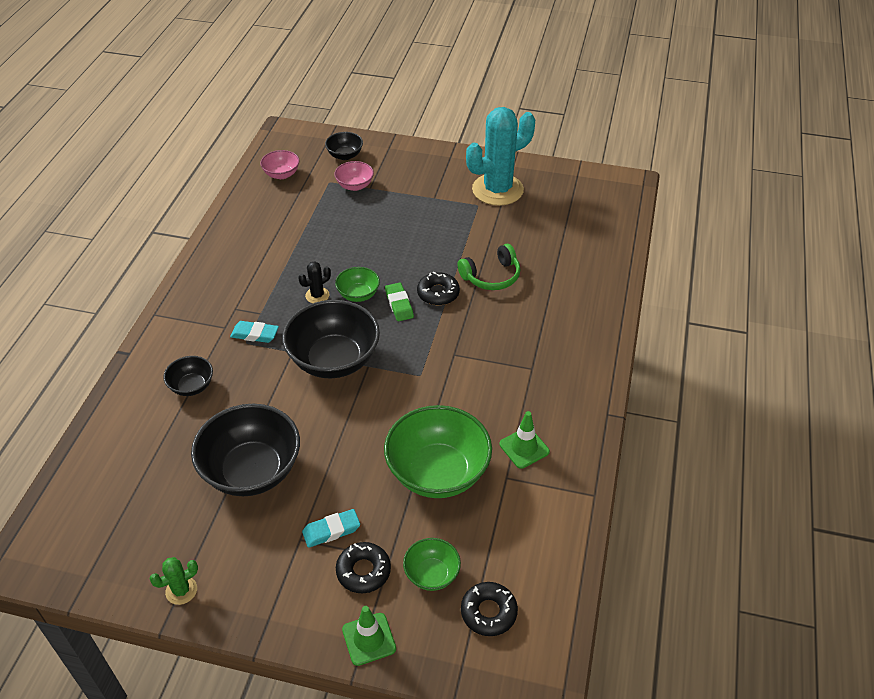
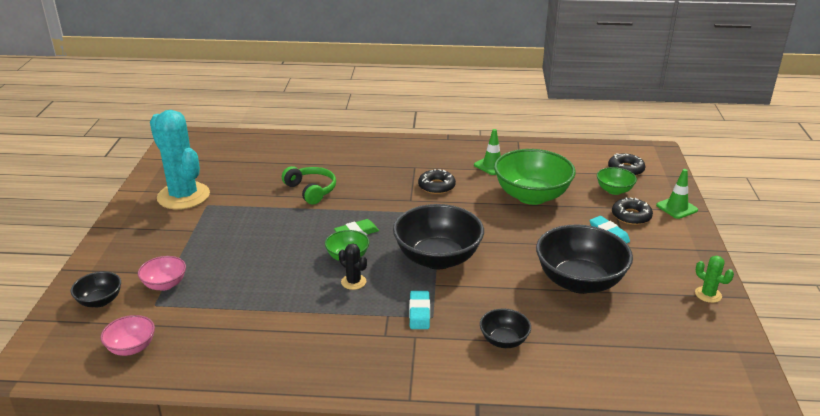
camera: 100 degrees left, 15 degrees down
black donut [417,272,460,305] -> black donut moved to [418,169,456,194]

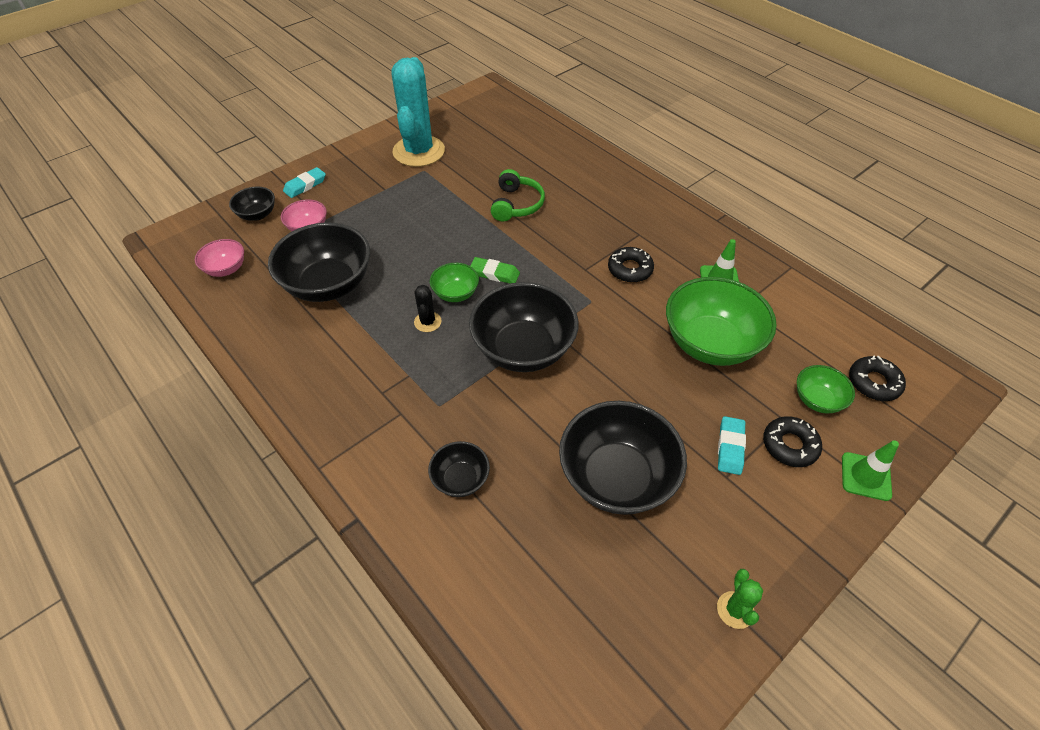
camera: 45 degrees right, 20 degrees up
turquoise eraser [409,291,430,329] -> turquoise eraser moved to [283,167,326,198]
none -> black bowl [268,222,370,302]

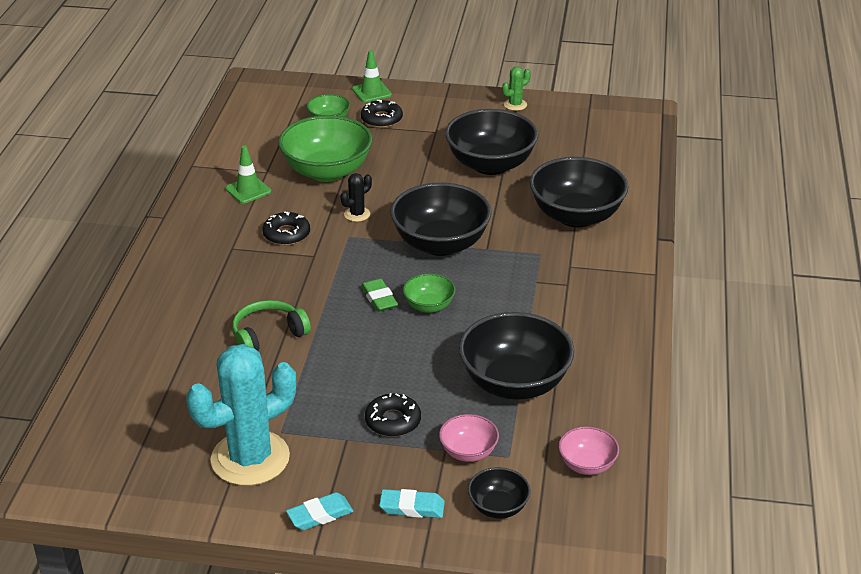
camera: 130 degrees left, 15 degrees down
black cactus [414,285,441,332] -> black cactus moved to [340,173,372,222]
black bowl [428,441,490,497] -> black bowl [530,157,628,228], size x2.01
turquoise eraser [718,416,746,475] -> turquoise eraser moved to [286,492,354,530]
black donut [849,356,906,401] -> black donut moved to [365,393,421,437]

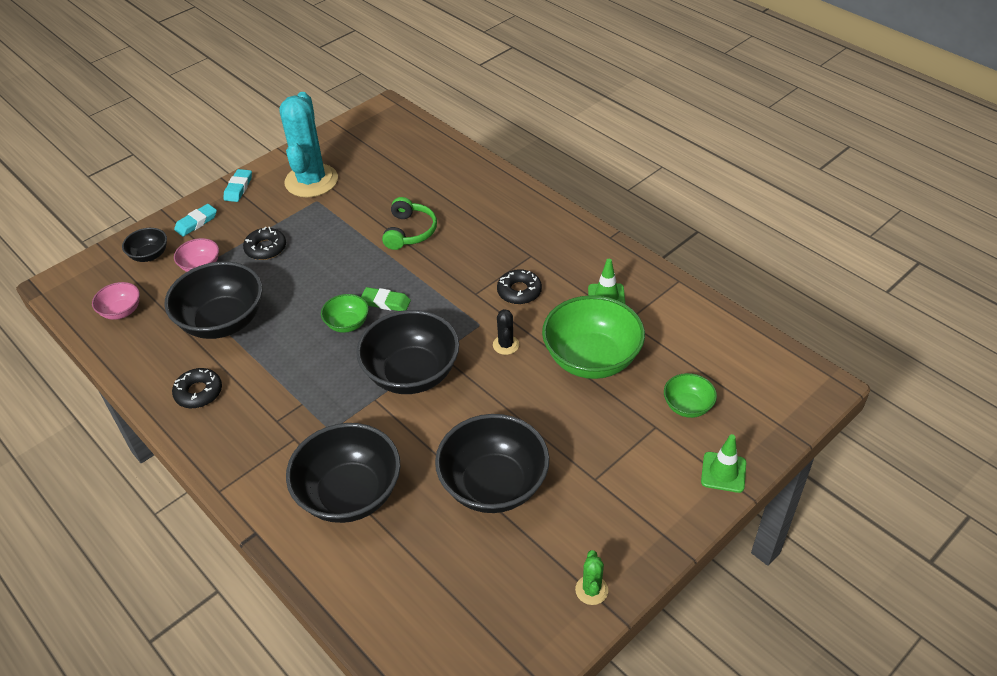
camera: 130 degrees right, 10 degrees up
black donut [361,100,403,128] -> black donut moved to [172,368,222,408]

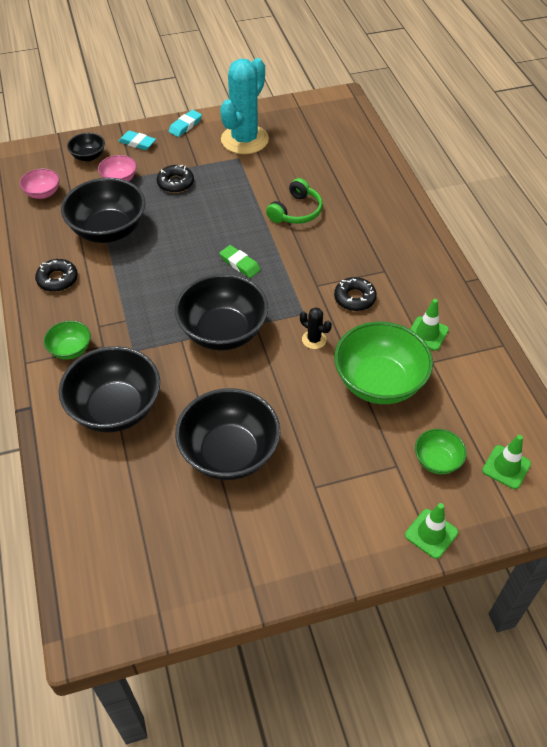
camera: 25 degrees right, 5 degrees up
turquoise eraser [174,204,217,237] -> turquoise eraser turned 45 degrees clockwise [118,131,156,150]
green bowl [321,294,369,333] -> green bowl moved to [44,321,91,360]
black cactus [493,309,519,355] -> black cactus turned 75 degrees counterclockwise [300,307,332,349]
green cactus [575,550,608,605] -> none
none -> green traffic cone [482,435,531,489]

